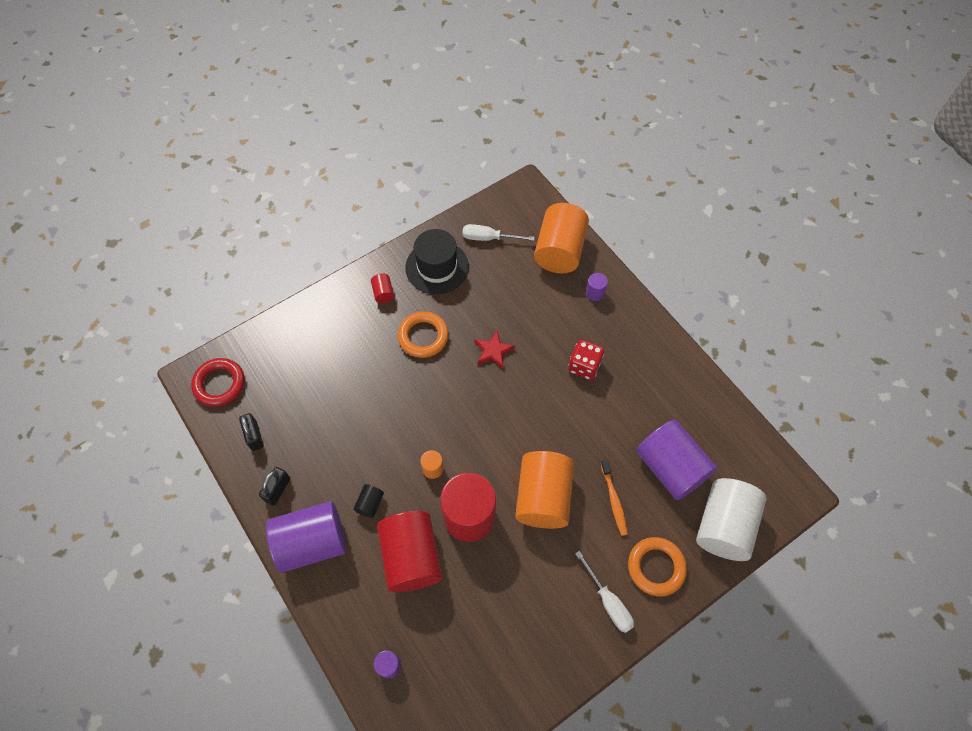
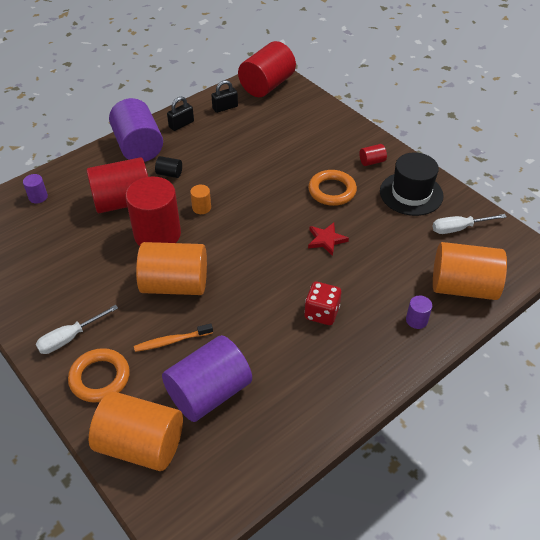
camera: 85 degrees right, 15 degrees down
red ring [191,358,245,407] -> red cylinder [238,41,296,97]
black padlock [259,467,290,506] -> black padlock turned 60 degrees counterclockwise [167,97,194,131]
white screwdriver [462,224,535,241] -> white screwdriver turned 105 degrees counterclockwise [432,214,507,234]
white cylinder [696,478,767,561] -> orange cylinder [89,391,183,471]

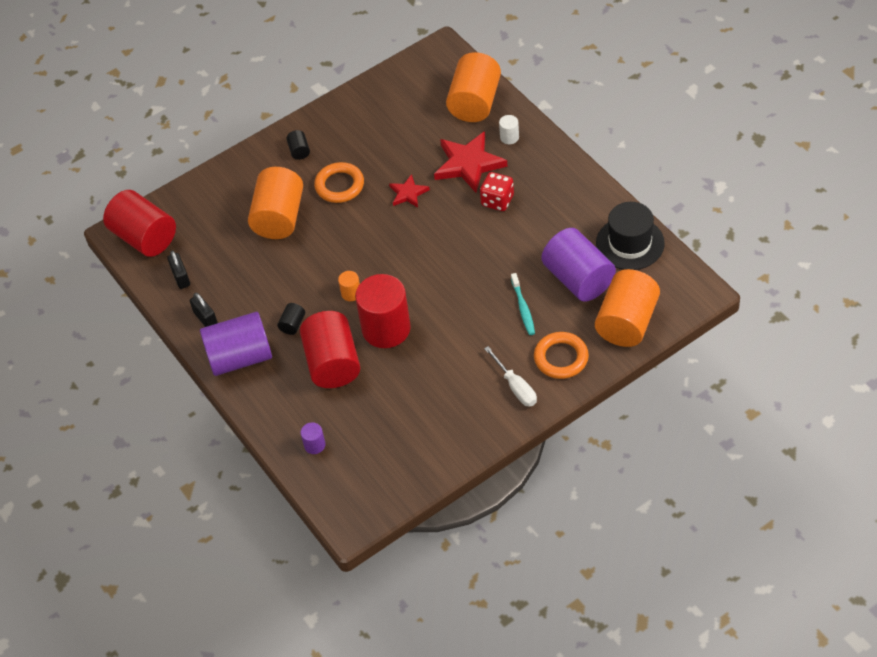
camera: 80 degrees left, 5 degrees up
orange toothbrush [134,323,213,352] -> turquoise toothbrush [511,273,535,335]
orange cylinder [136,242,207,295] -> orange cylinder moved to [248,167,303,239]
red cylinder [359,144,387,166] -> black cylinder [286,130,310,160]
black hat [380,152,444,216] -> black hat moved to [596,202,665,270]
purple cylinder [406,296,432,329] -> white cylinder [499,115,519,144]
white screwdriver [432,214,507,234] -> none
none -> red star [434,131,507,193]

